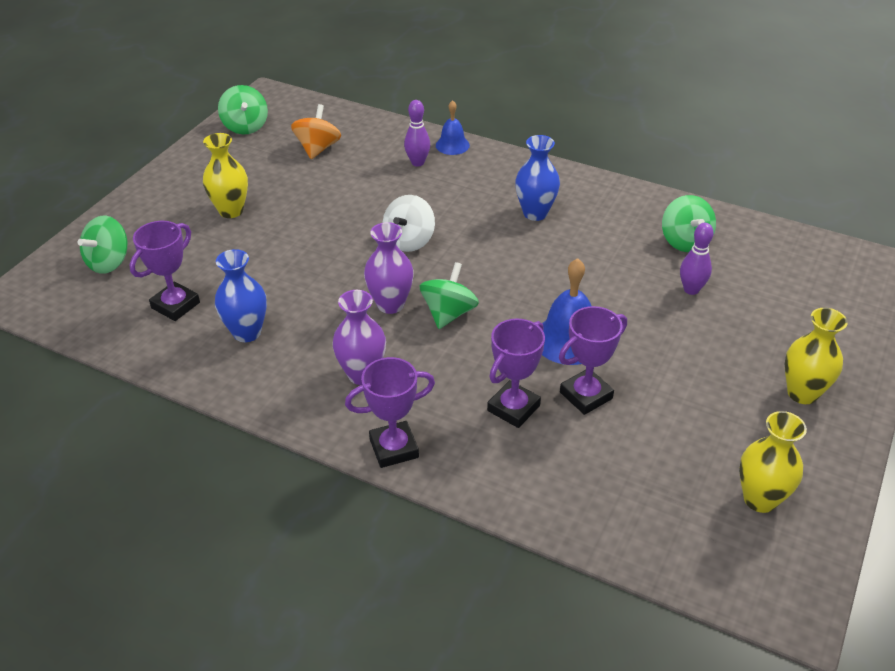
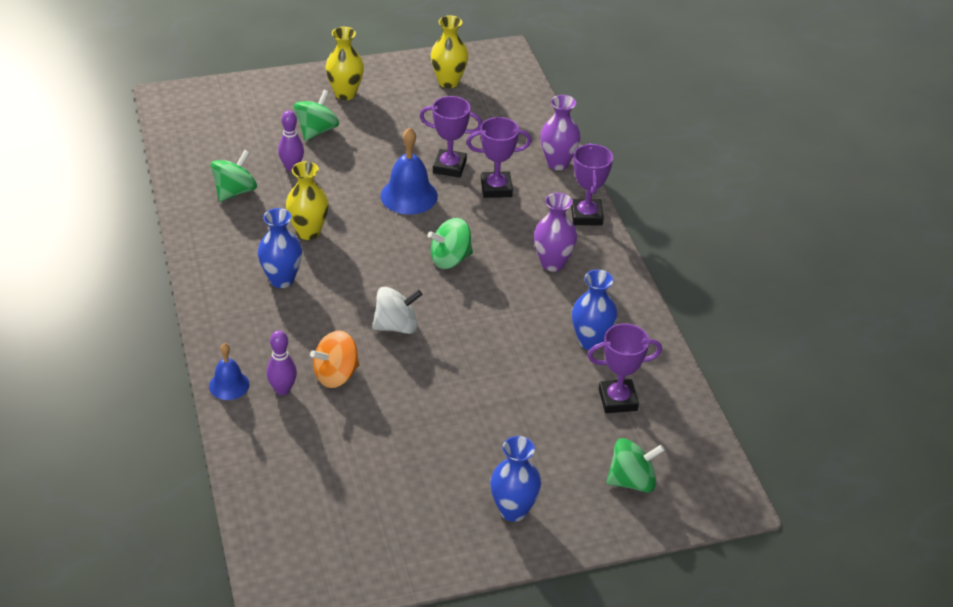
camera: 135 degrees left, 0 degrees up
yellow vase [203,133,248,218] -> yellow vase moved to [286,161,329,240]
green spinning top [218,85,268,135] -> green spinning top moved to [294,90,339,141]
orange spinning top [291,104,341,159] -> orange spinning top moved to [310,330,360,388]
purple trophy [345,357,435,468] -> purple trophy turned 60 degrees clockwise [571,143,613,225]
purple vase [364,222,414,314] -> purple vase moved to [540,95,581,170]
none -> blue vase [490,436,541,522]

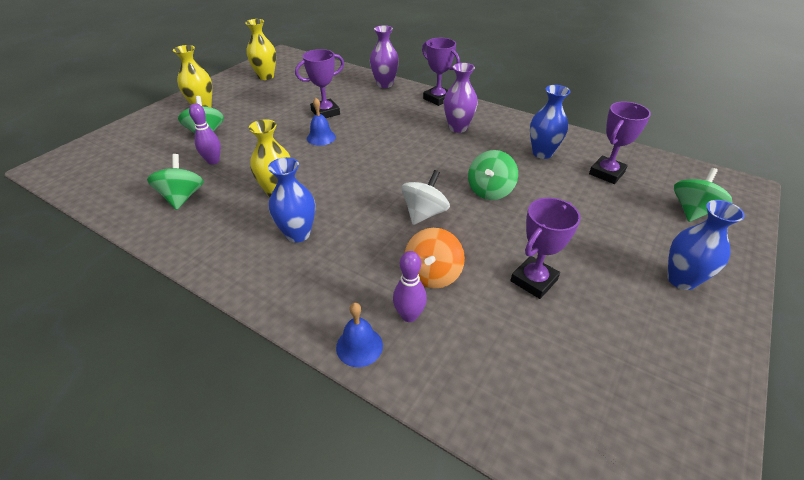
camera: 40 degrees left, 0 degrees up
blue bell [381,127,438,215] -> blue bell [307,98,336,146], size x0.61
green spinning top [427,218,473,269] -> green spinning top moved to [468,150,518,200]
purple trophy [466,117,532,198] -> purple trophy moved to [510,198,581,299]

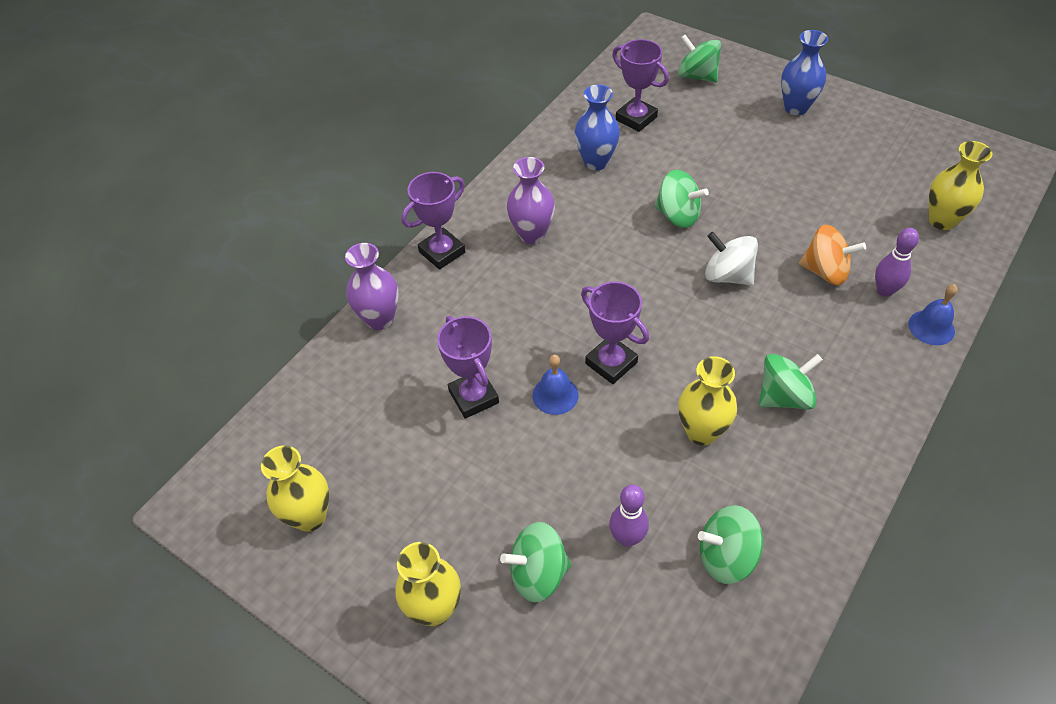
camera: 85 degrees left, 10 degrees up
blue vase [268,157,315,243] -> green spinning top [759,354,823,410]
purple trophy [510,198,581,299] -> purple trophy moved to [581,281,649,384]
none -> yellow vase [929,141,992,230]

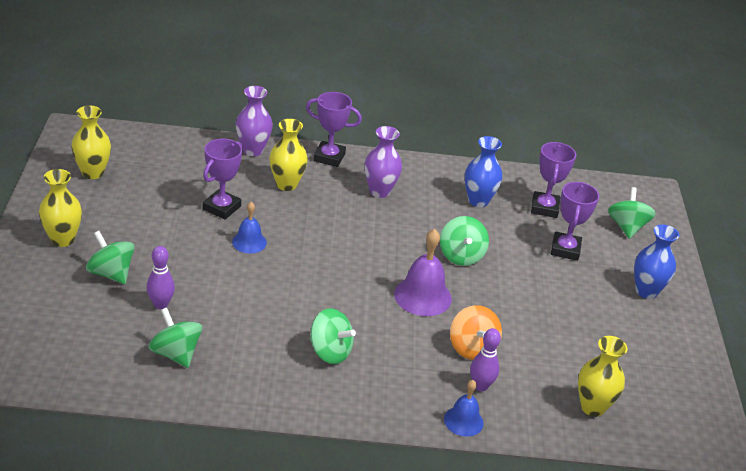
camera: 50 degrees right, 15 degrees down
purple trophy [581,281,649,384] -> purple trophy moved to [551,182,599,261]
yellow vase [678,356,737,446] -> yellow vase moved to [269,119,308,191]
white spinning top [705,232,758,286] -> purple bell [394,229,452,316]

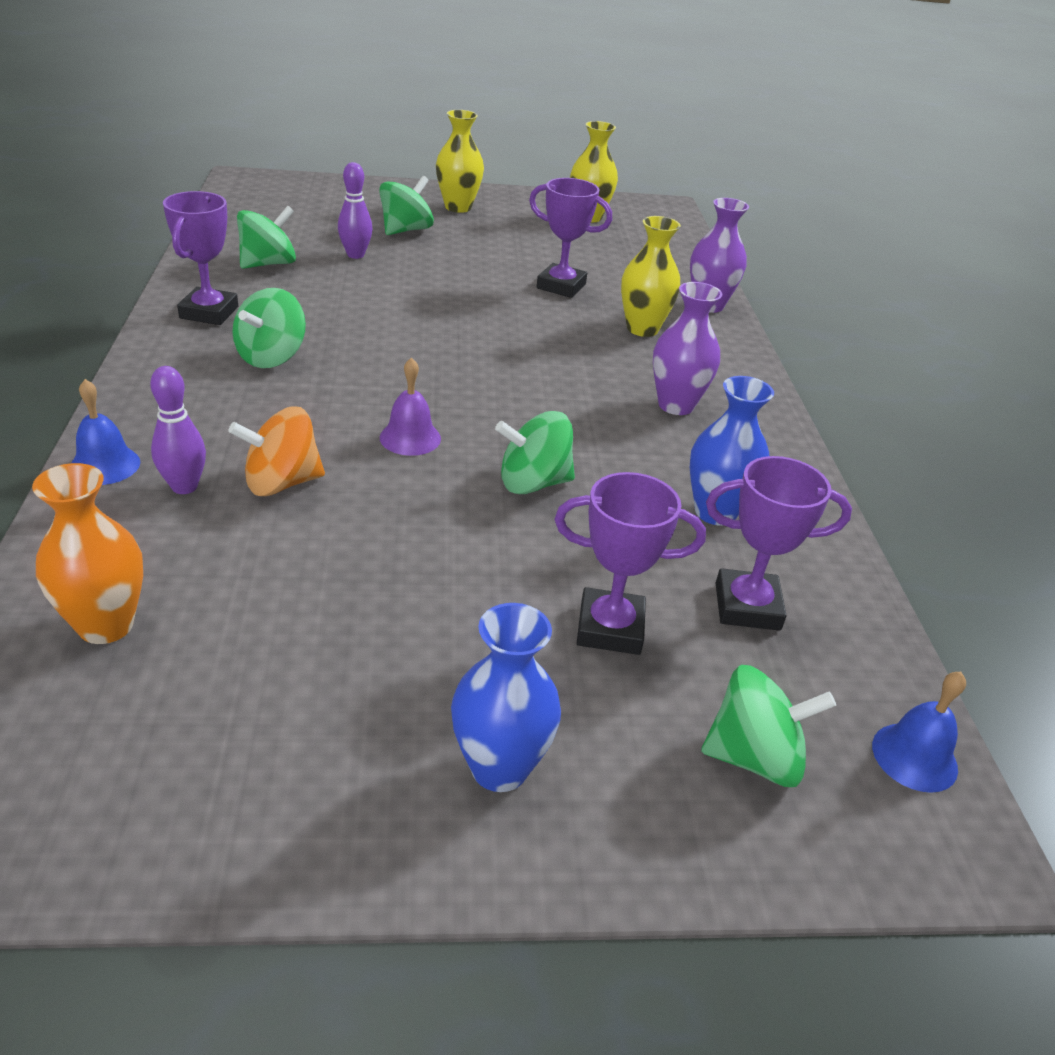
camera: 85 degrees right, 0 degrees up
blue bell [232,202,267,253] -> blue bell moved to [872,672,966,793]
purple trophy [306,92,362,167] -> purple trophy moved to [163,191,238,325]
purple bell [394,229,452,316] -> purple bell [380,357,441,456], size x0.61
yellow vase [578,336,627,417] -> orange vase [32,463,143,644]

